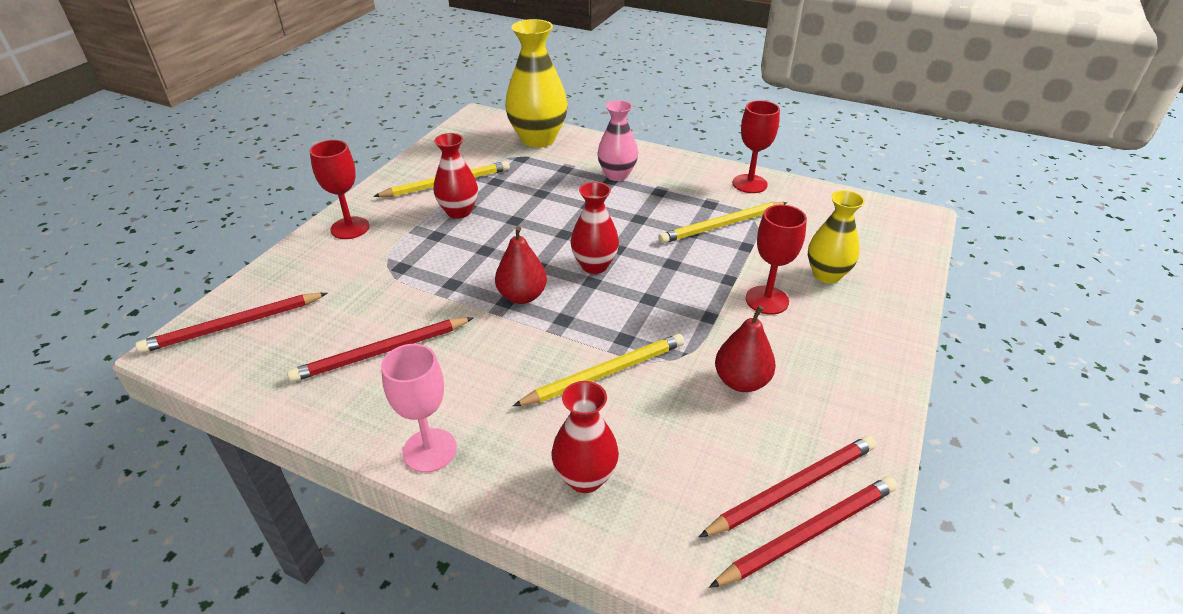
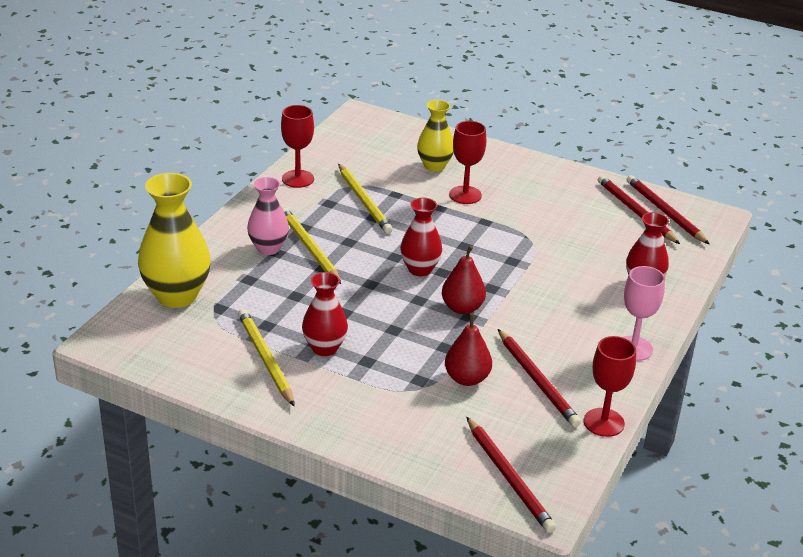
camera: 90 degrees left, 5 degrees down
red goblet [310,140,370,239] -> red goblet moved to [584,336,636,437]
yellow pencil [513,334,685,406] -> yellow pencil moved to [282,208,341,284]
red pear [715,305,776,392] -> red pear moved to [445,313,492,386]

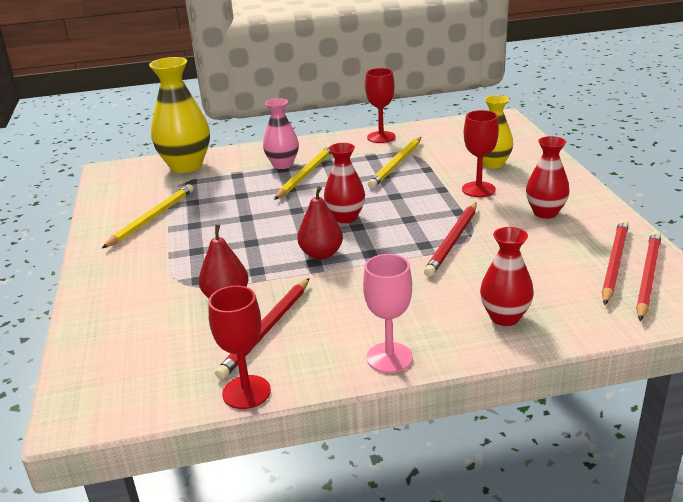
camera: 55 degrees right, 5 degrees down
red vase [302,272,348,356] -> red vase moved to [526,136,570,219]
red pencil [466,417,556,533] -> red pencil moved to [424,202,477,277]

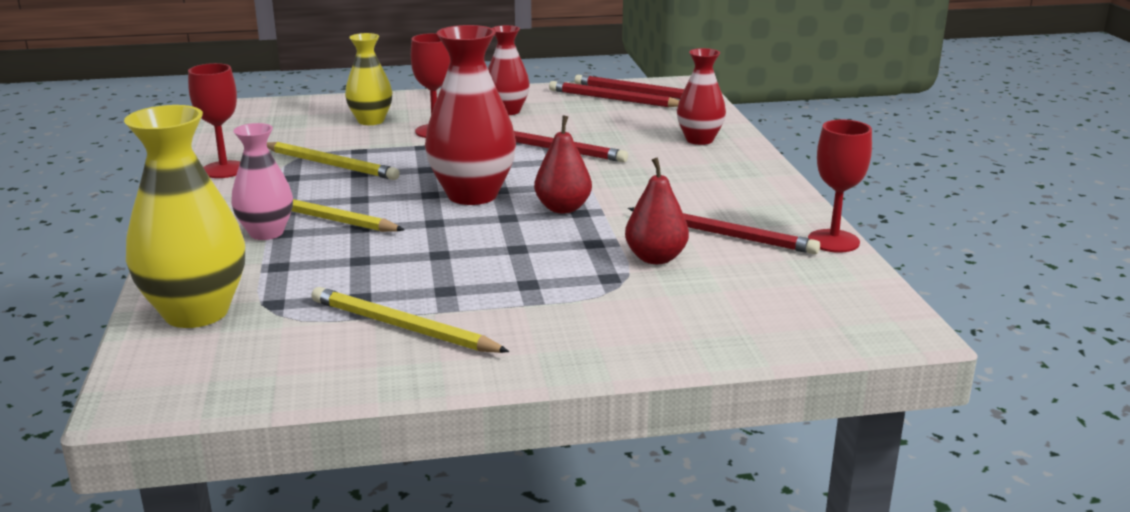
camera: 90 degrees left, 5 degrees down
red vase [324,143,365,223] -> red vase [425,25,516,205], size x1.63
pink goblet [363,254,413,373] -> none

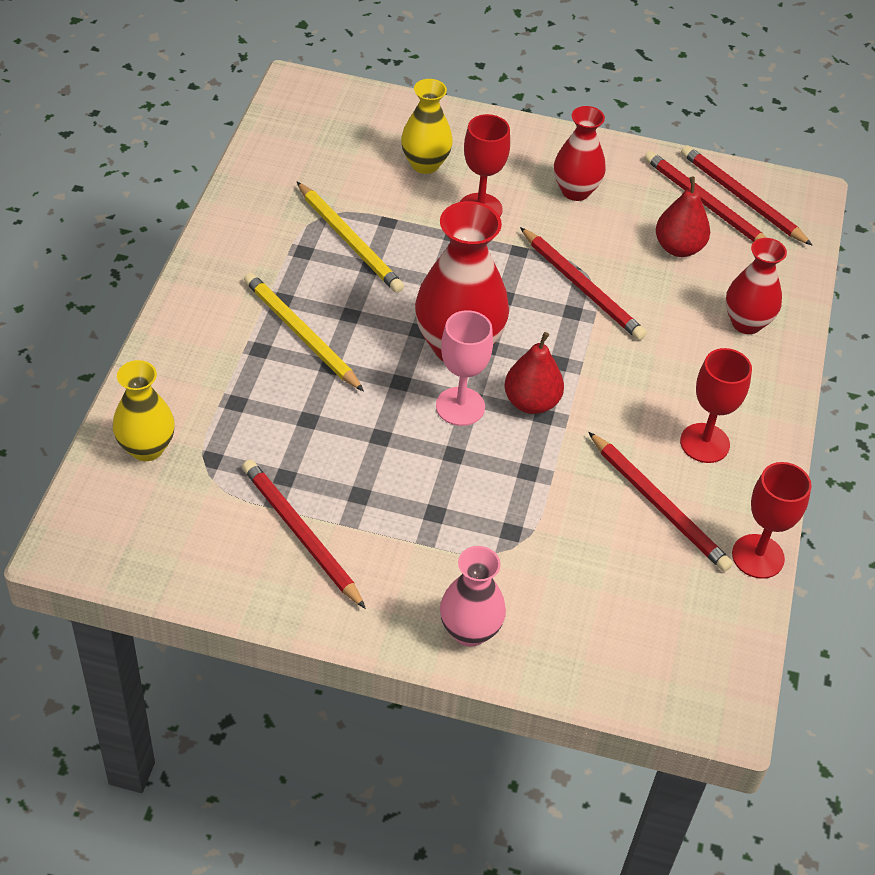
camera: 20 degrees right, 25 degrees up
yellow vase [124,105,245,328] -> yellow vase [113,360,175,461], size x0.61
red goblet [188,63,240,178] -> red goblet moved to [680,348,752,463]
pink vase [231,123,293,240] -> pink vase moved to [440,546,506,647]
yellow pencil [311,287,510,353] -> red pencil [242,460,366,609]
red pear [625,157,689,264] -> red pear moved to [656,177,710,257]
none -> pink goblet [436,310,493,426]

